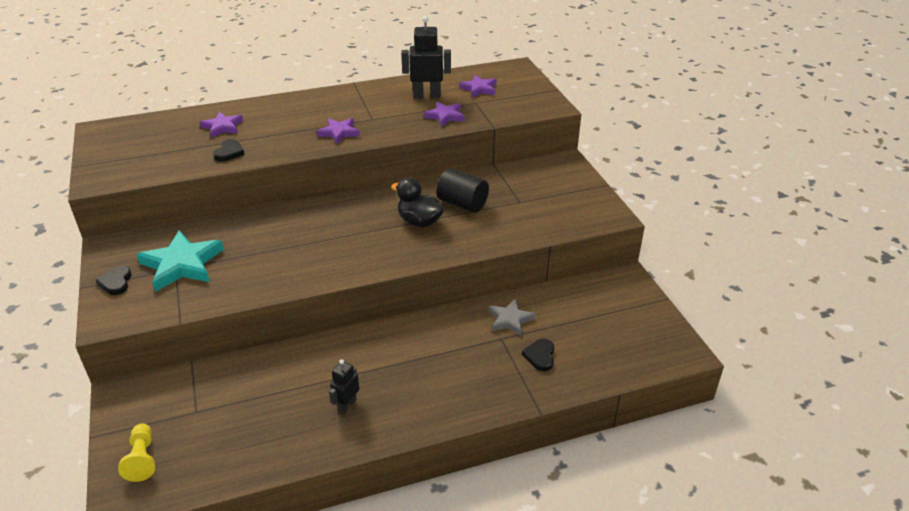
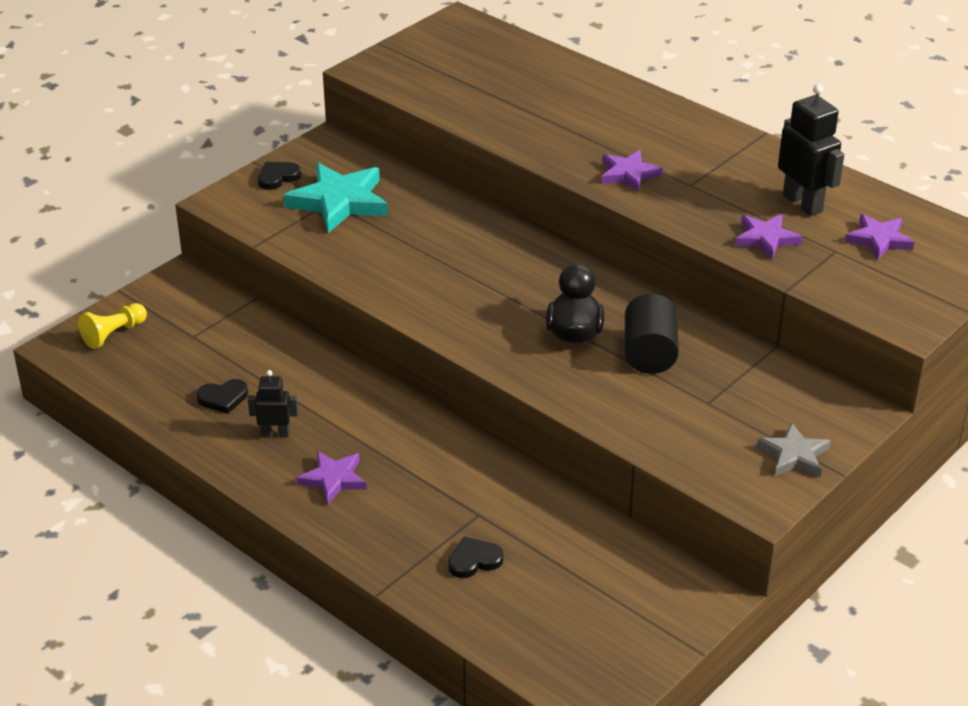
camera: 60 degrees right, 0 degrees up
purple star [200,111,243,138] -> purple star moved to [297,451,367,504]
black heart [213,139,245,162] -> black heart moved to [196,379,248,414]
grey star [489,299,536,336] -> grey star moved to [757,423,831,477]

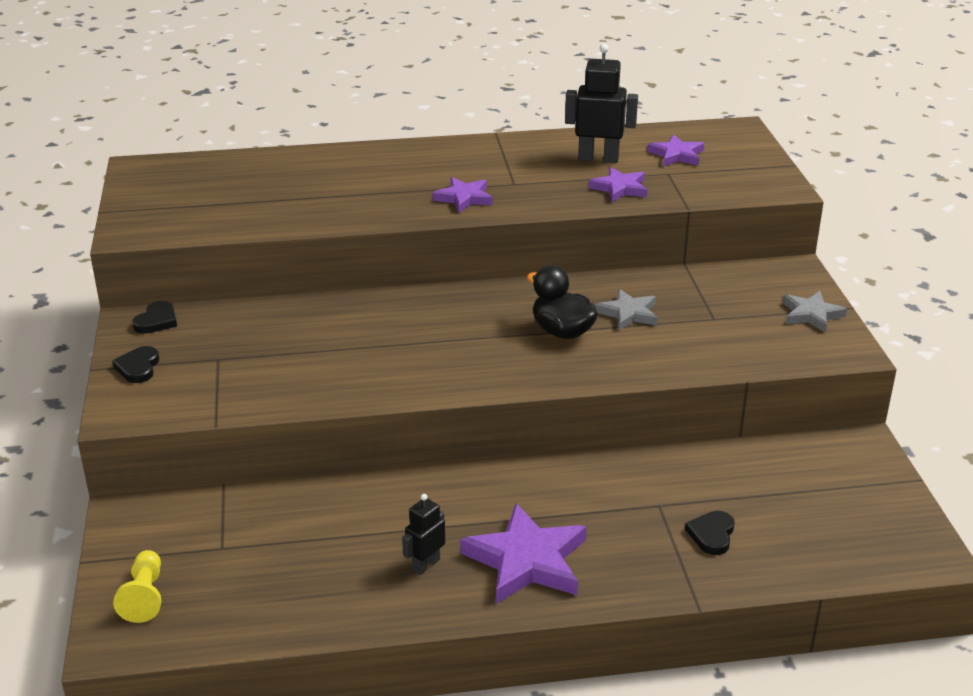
camera: 50 degrees left, 5 degrees down
black heart [196,379,248,414] -> black heart moved to [132,301,177,334]
turquoise star [284,163,388,233] -> none
purple star [297,451,367,504] -> purple star [460,503,587,604], size x1.71
black cylinder [625,294,679,374] -> grey star [596,289,658,330]

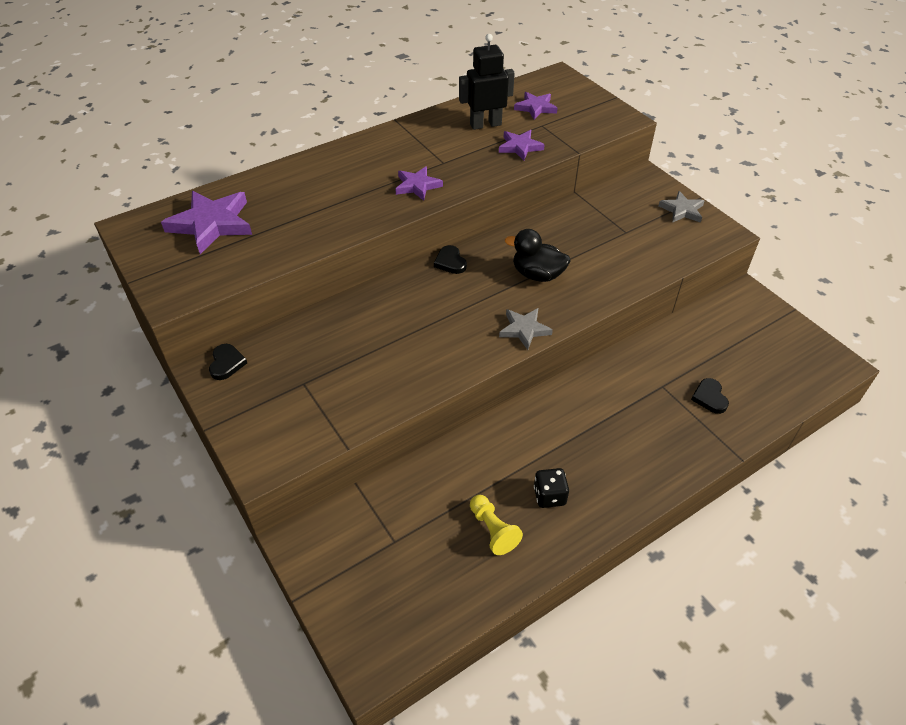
camera: 25 degrees left, 15 degrees up
black heart [112,346,159,383] -> black heart moved to [434,245,467,274]
yellow pawn [113,550,161,623] -> yellow pawn moved to [470,495,523,555]
black robot [402,494,445,575] -> black dice [534,468,569,508]
purple star [460,503,587,604] -> purple star moved to [161,191,252,254]
grey star [596,289,658,330] -> grey star moved to [499,308,553,350]

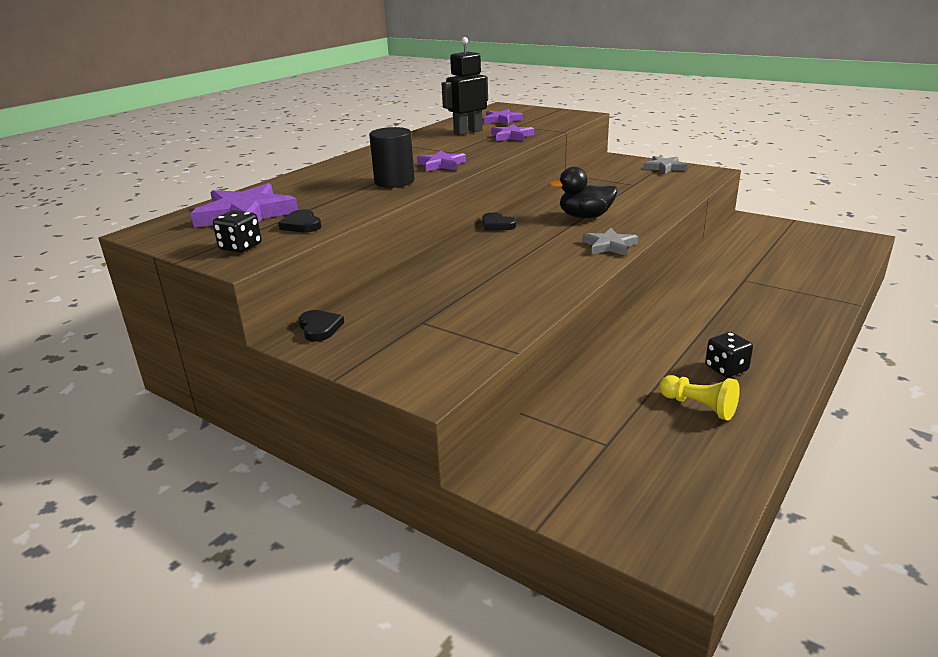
camera: 20 degrees left, 20 degrees down
black heart [691,378,729,414] -> black heart moved to [278,209,321,232]
none -> black dice [213,210,261,253]
none -> black cylinder [369,127,415,188]

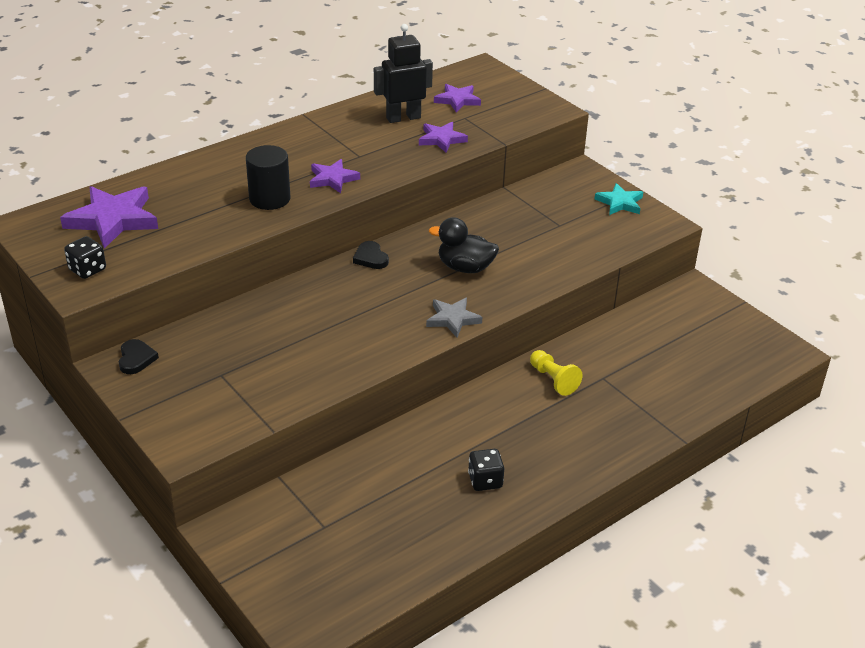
camera: 15 degrees right, 10 degrees up
black heart [278,209,321,232] -> none
grey star [643,156,687,174] -> turquoise star [595,183,643,215]
yellow pawn [659,375,740,420] -> yellow pawn moved to [530,350,582,396]

